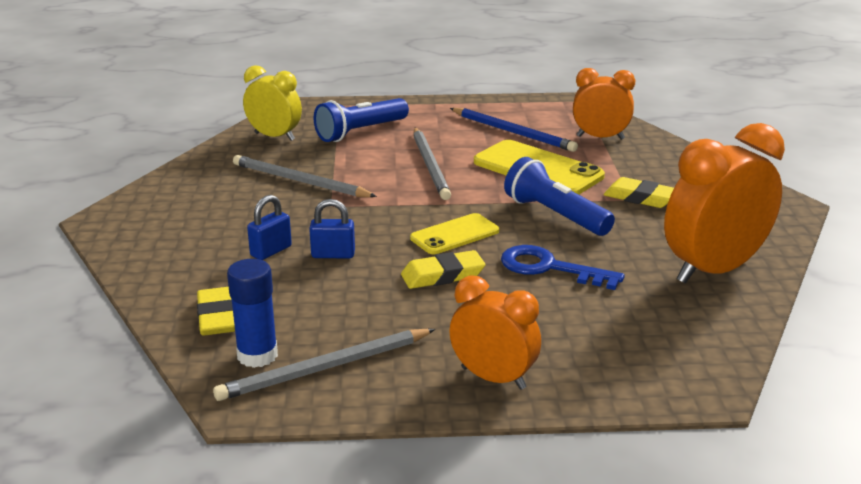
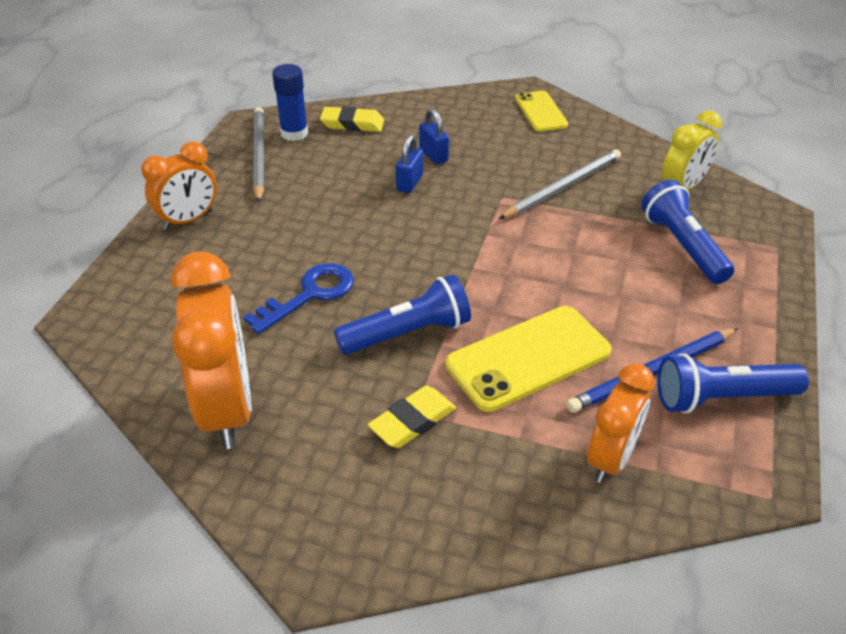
camera: 110 degrees right, 15 degrees up
yellow eraser [401,250,485,289] -> none
yellow phone [410,213,499,254] -> yellow phone moved to [515,91,568,132]
grey pencil [413,128,451,200] -> none
none -> blue flashlight [657,353,809,414]

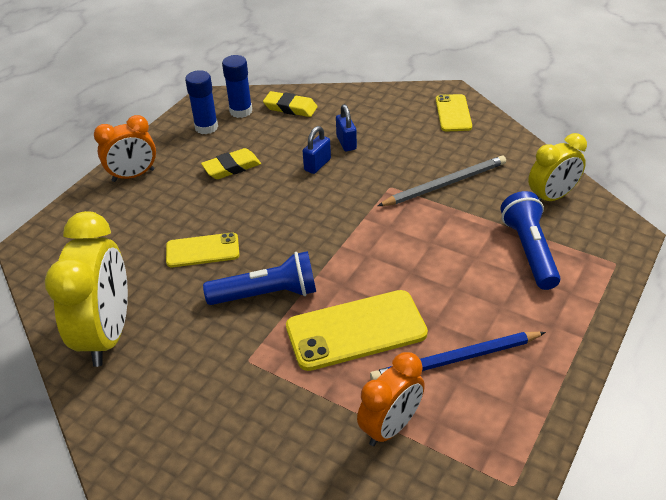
camera: 15 degrees right, 0 degrees up
orange clock [171,252,252,449] -> yellow clock [45,211,128,367]
blue key [243,263,354,334] -> yellow phone [166,233,240,267]
grey pencil [253,107,264,203] -> blue glue stick [185,70,218,134]
yellow eraser [368,386,456,448] -> yellow eraser moved to [201,148,261,179]
blue flashlight [657,353,809,414] -> none

